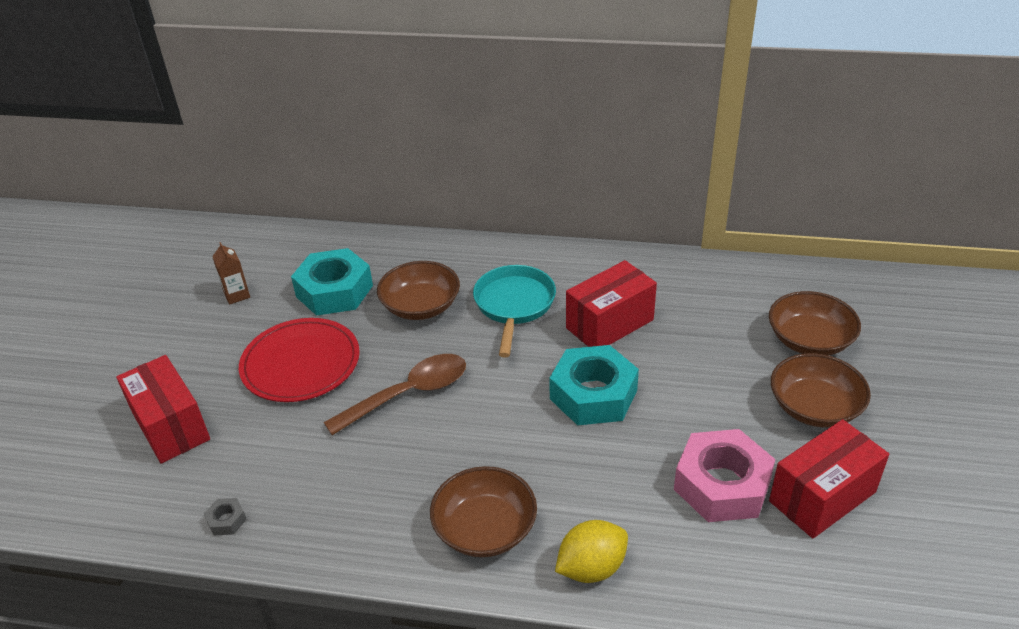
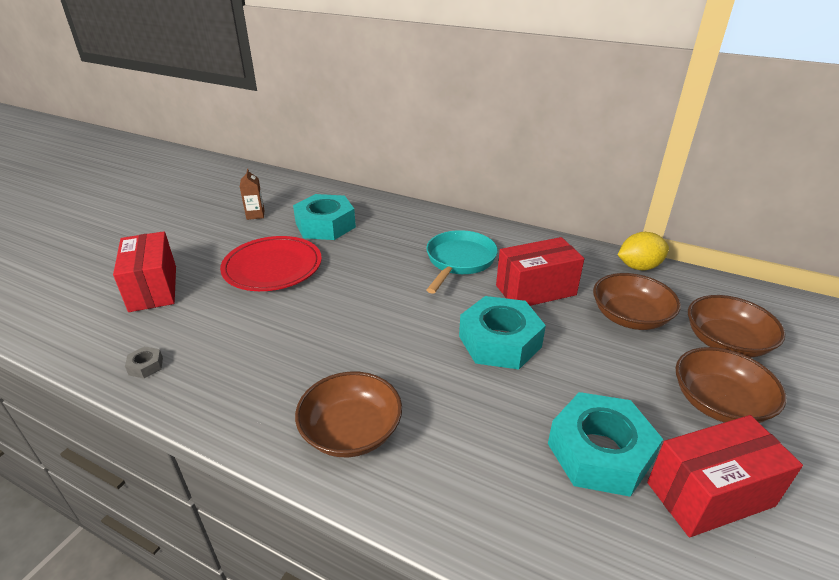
camera: 15 degrees right, 5 degrees down
brown spoon [324,354,466,435] -> none
brown bowl [377,261,460,320] -> brown bowl moved to [593,273,681,330]
yellow lemon [555,520,628,583] -> yellow lemon moved to [618,232,669,271]
pink nut [674,429,775,522] -> turquoise nut [548,392,663,497]

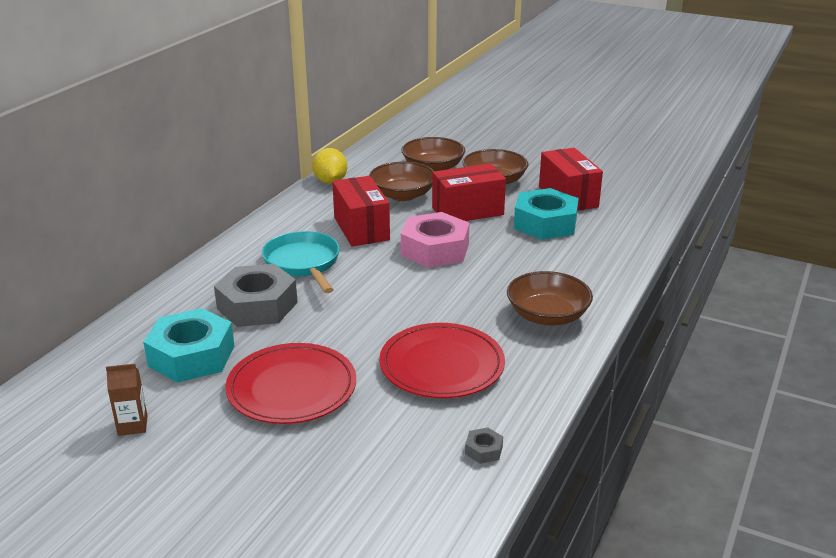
camera: 90 degrees left, 5 degrees down
red box [113,231,176,312] -> red box moved to [432,163,506,221]
turquoise pan [426,230,498,294] -> turquoise pan turned 45 degrees clockwise [262,231,340,293]
turquoise nut [459,296,546,369] -> pink nut [401,212,470,268]
none -> grey nut [214,264,298,327]
none -> red plate [379,323,505,398]

